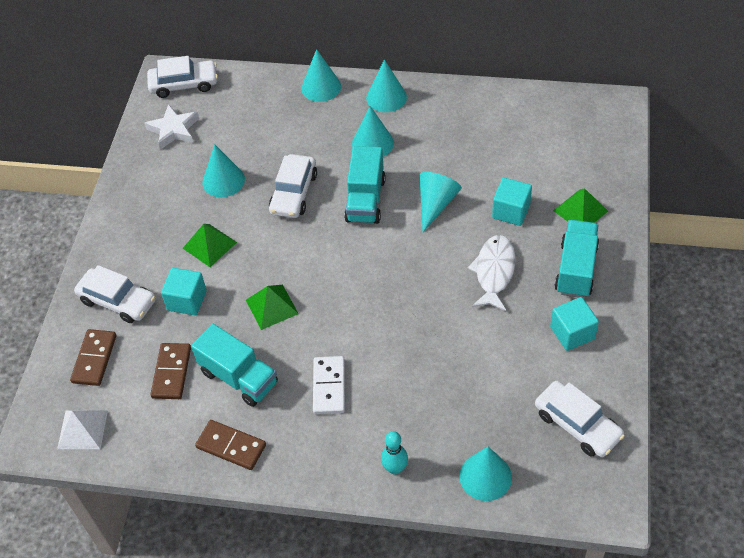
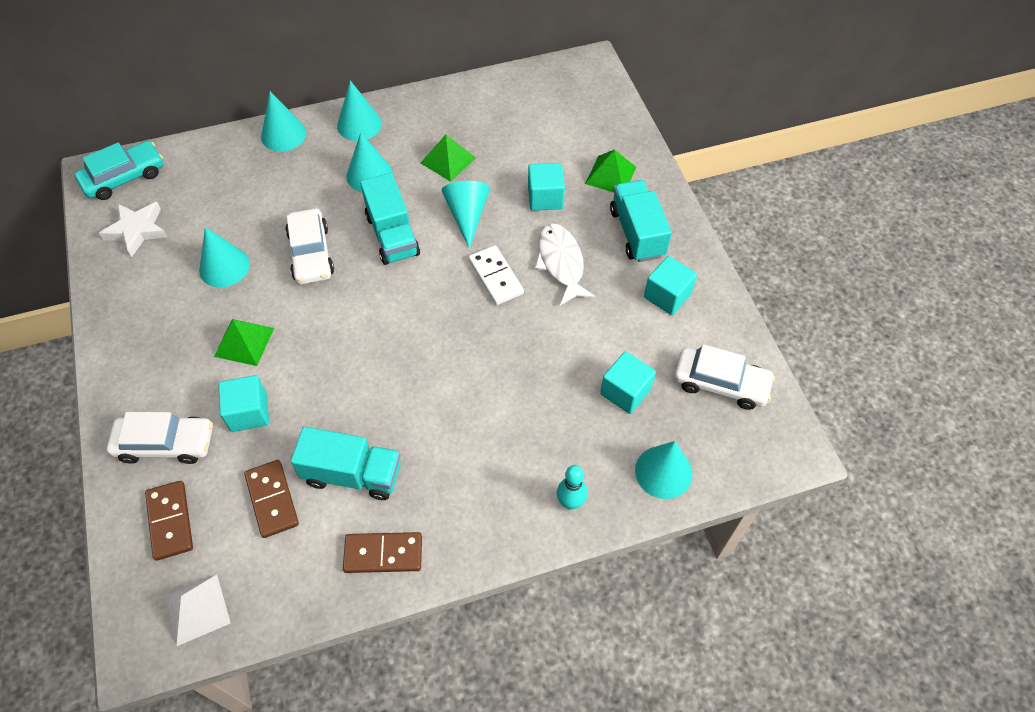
camera: 30 degrees left, 5 degrees up
white car [147,56,218,98] -> turquoise car [75,141,163,200]
green pyramid [246,285,299,330] -> green pyramid moved to [420,135,476,182]
white domino [313,356,345,414] -> white domino moved to [469,245,524,305]
none -> turquoise cube [600,351,656,414]

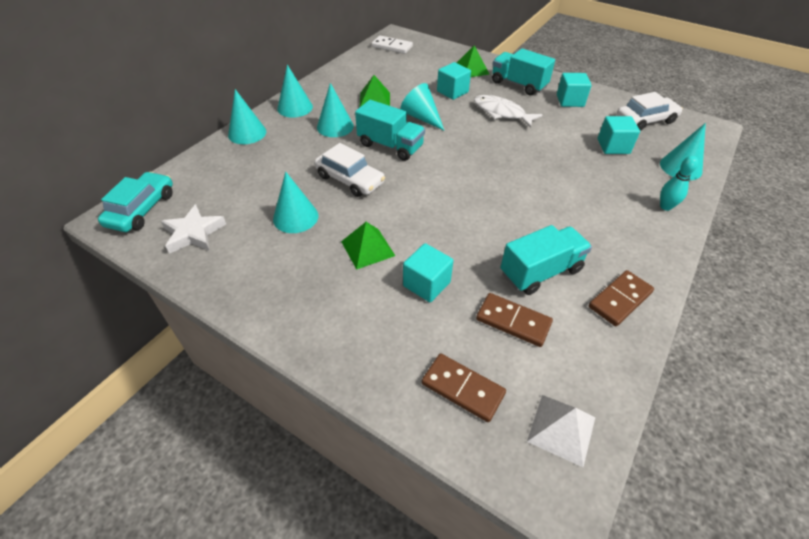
camera: 40 degrees left, 10 degrees down
white car [107,412,213,464] -> none
white domino [469,245,524,305] -> white domino moved to [372,36,413,54]

